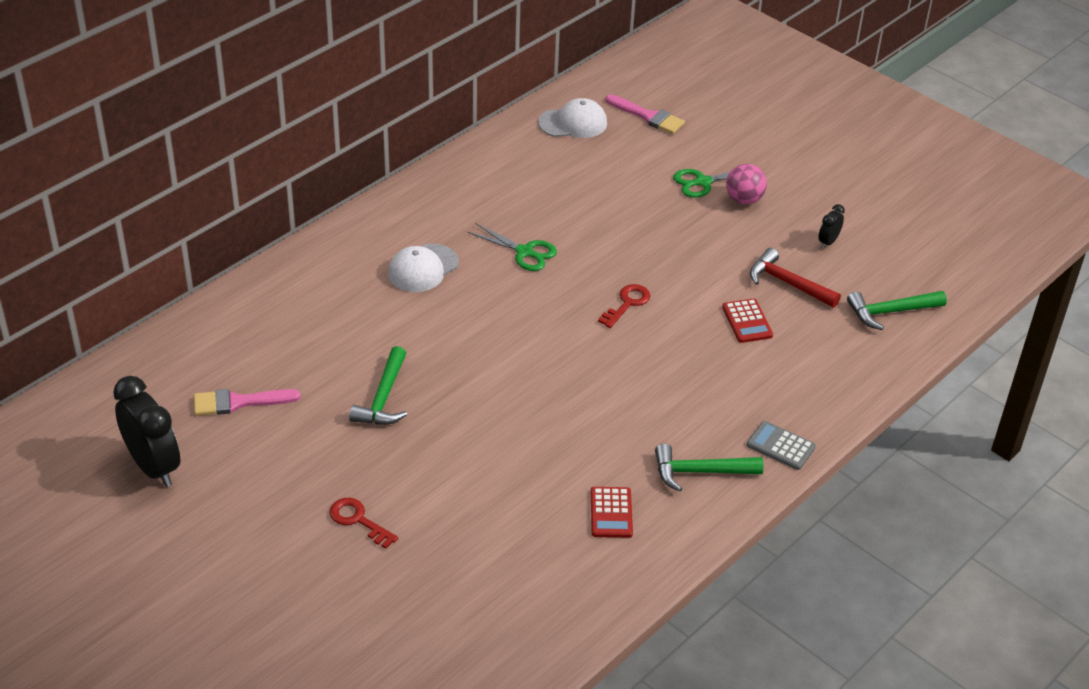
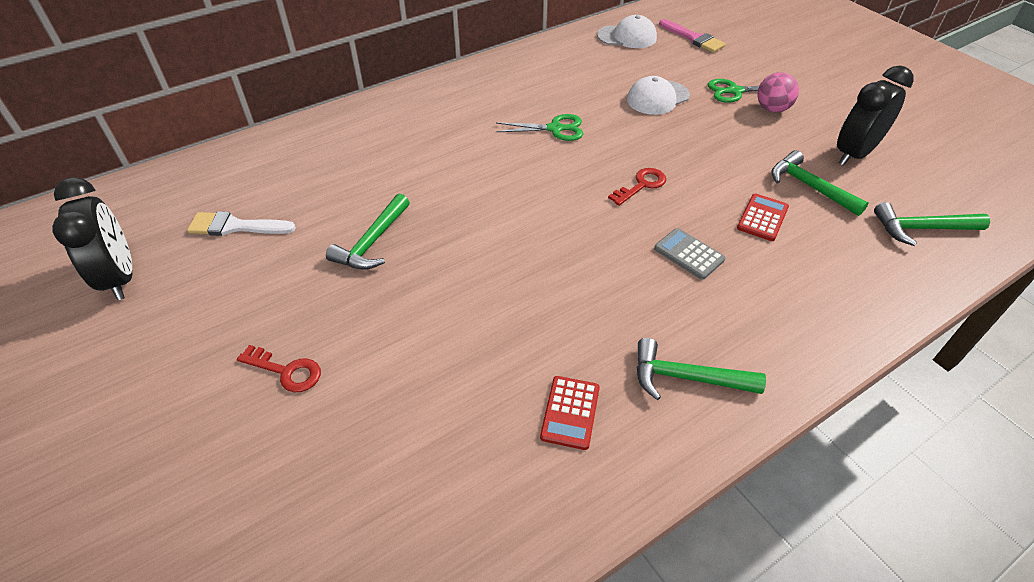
camera: 15 degrees right, 5 degrees up
pink brush [194,389,301,416] -> white brush [187,211,296,236]
red key [329,498,399,549] -> red key turned 150 degrees clockwise [237,345,321,392]
white cap [388,244,459,292] -> white cap moved to [627,76,690,115]
green scissors [467,223,557,271] -> green scissors turned 45 degrees counterclockwise [496,114,583,141]
red calculator [722,299,773,343] -> red calculator turned 150 degrees counterclockwise [737,193,789,241]
grey calculator [747,421,816,470] -> grey calculator moved to [654,228,725,280]
red hammer [750,248,841,308] -> green hammer [771,150,869,216]
black clock [818,204,845,249] -> black clock [837,66,914,166], size x2.16

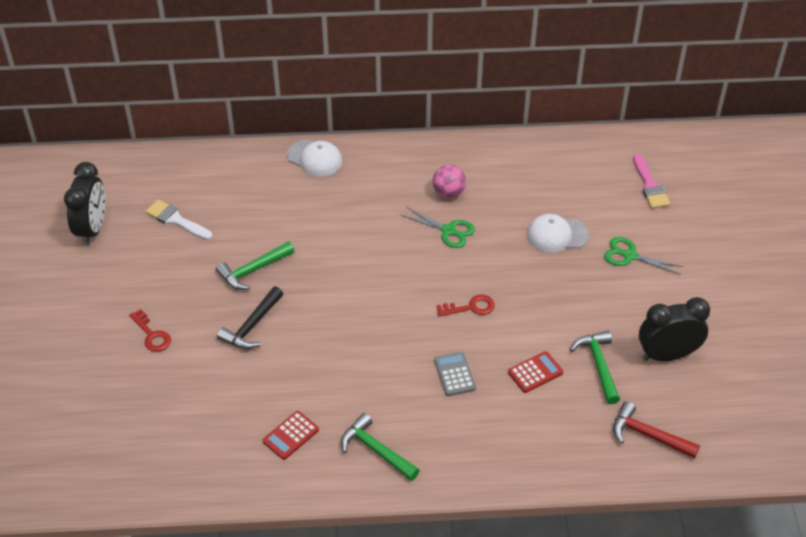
camera: 30 degrees right, 0 degrees up
white cap [597,15,657,48] -> white cap moved to [287,140,342,177]
pink ball [757,72,799,113] -> pink ball moved to [433,165,466,198]
green hammer [874,202,990,246] -> red hammer [613,401,700,459]
none -> black hammer [217,286,283,349]

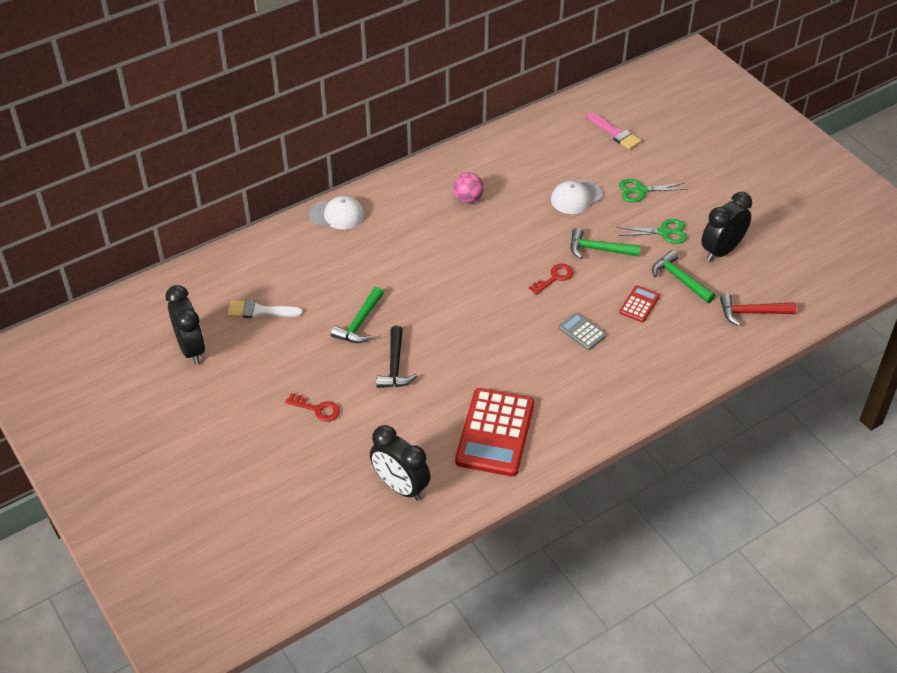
camera: 30 degrees left, 0 degrees up
red calculator [263,411,319,460] -> red calculator [455,388,534,477], size x2.13
green hammer [341,413,420,481] -> green hammer moved to [570,228,641,259]
green scissors [401,207,475,248] -> green scissors moved to [617,219,687,244]
none -> black clock [370,425,430,501]

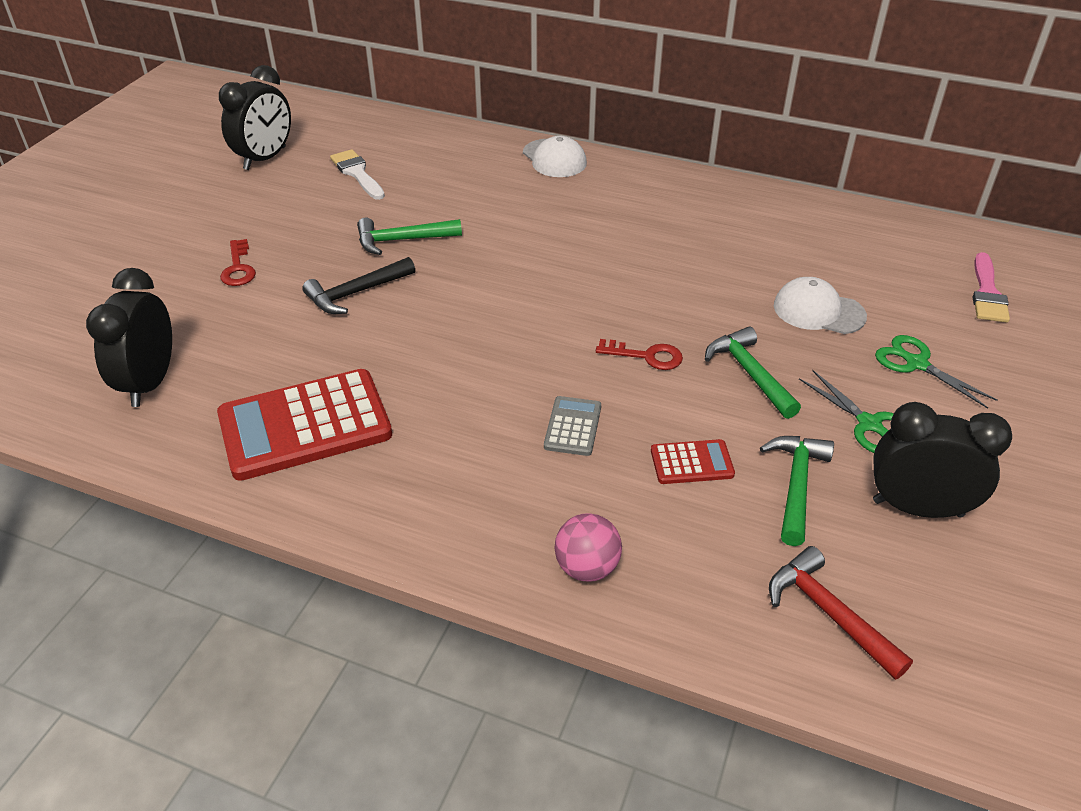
camera: 55 degrees right, 5 degrees down
pink ball [453,172,484,203] -> pink ball moved to [554,513,622,582]

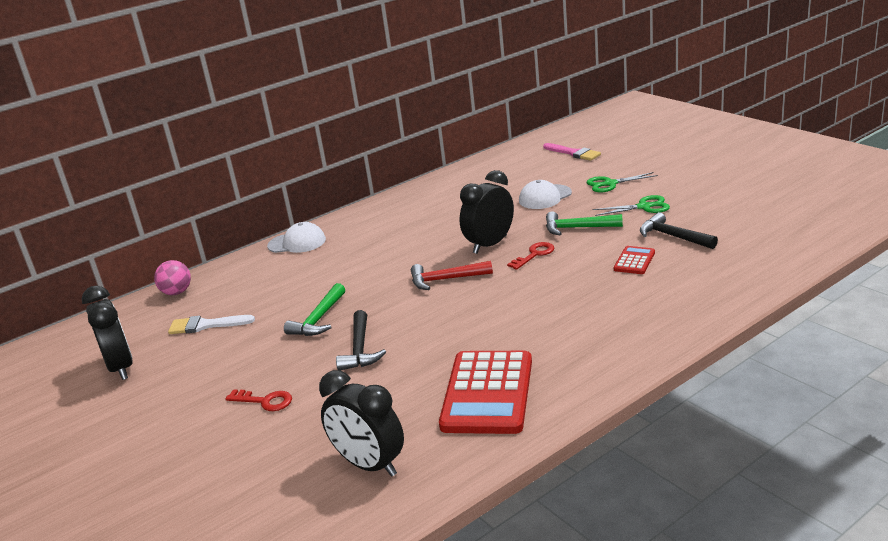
camera: 55 degrees left, 15 degrees down
grey calculator [544,396,601,456] -> none
pink ball [554,513,622,582] -> pink ball moved to [154,260,191,295]
green hammer [760,436,834,546] -> black hammer [640,212,718,249]
red hammer [769,546,913,680] -> red hammer moved to [411,261,493,290]
black clock [873,402,1012,518] -> black clock moved to [460,170,514,254]

